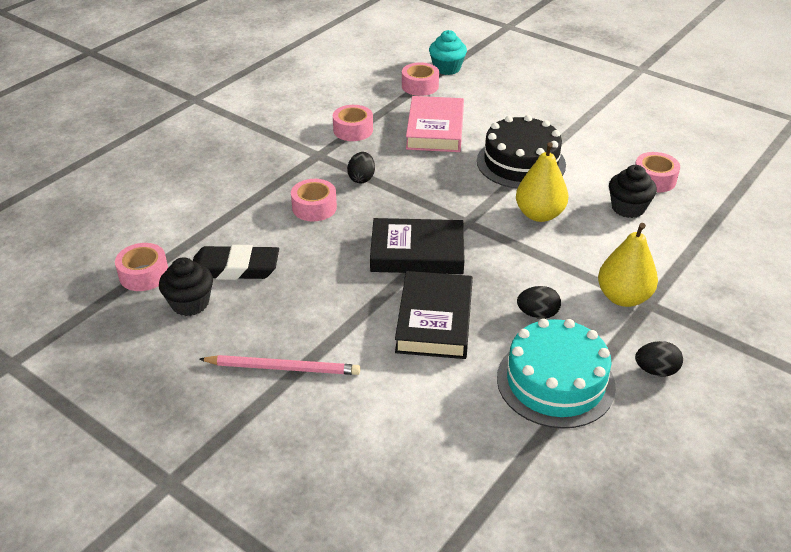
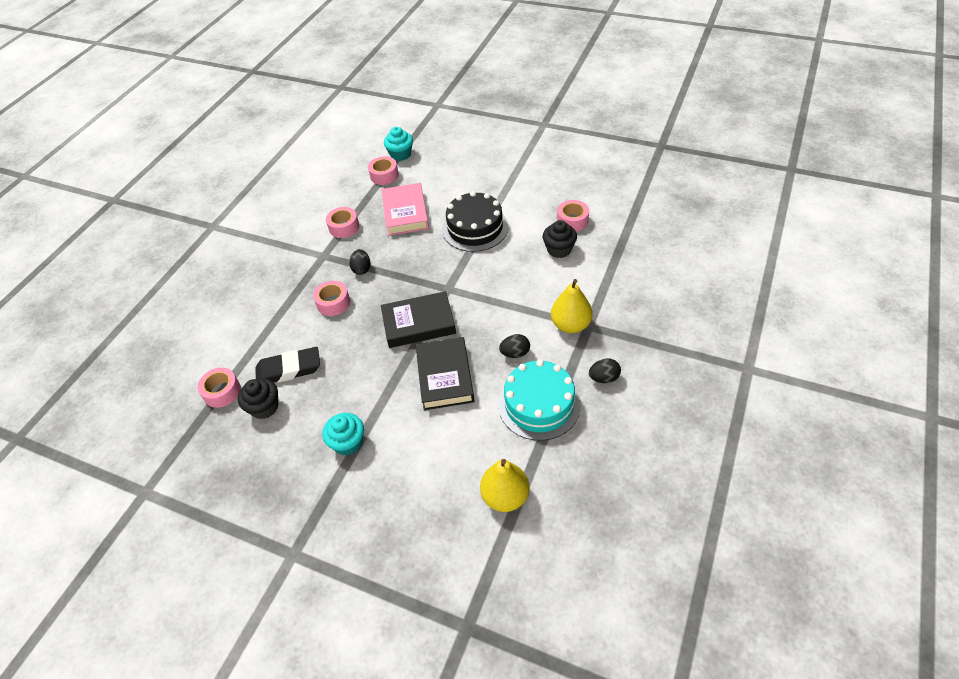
camera: 10 degrees left, 10 degrees up
pink pencil [199,355,361,375] -> turquoise cupcake [322,413,364,456]
yellow pear [516,142,569,222] -> yellow pear moved to [480,459,530,512]

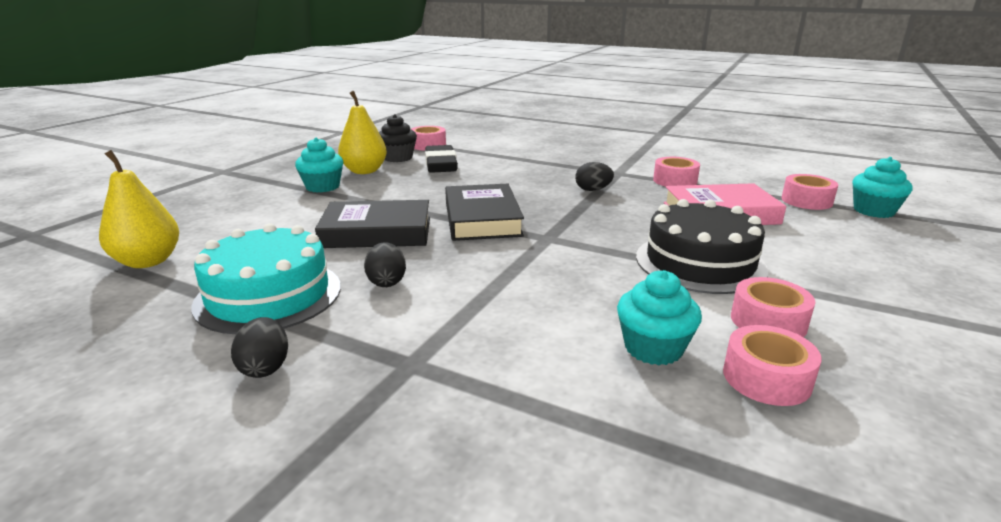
camera: 90 degrees right, 25 degrees down
pink tape [313,281,350,316] -> pink tape moved to [731,277,815,337]
black cupcake [543,220,577,258] -> turquoise cupcake [617,270,702,365]
yellow pear [551,279,592,333] -> yellow pear moved to [338,91,387,174]

